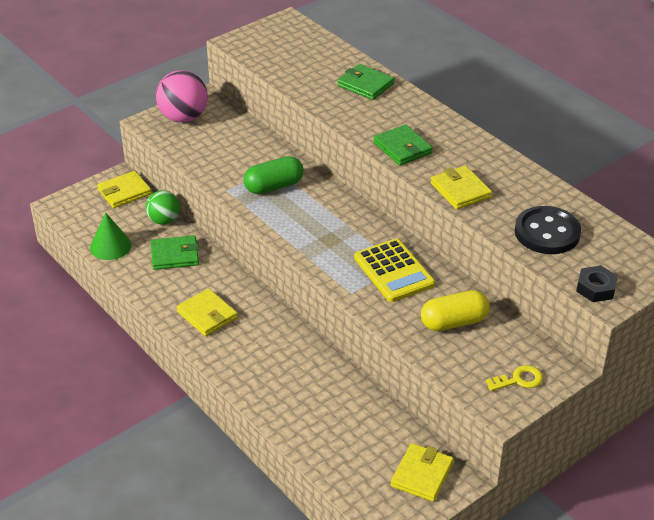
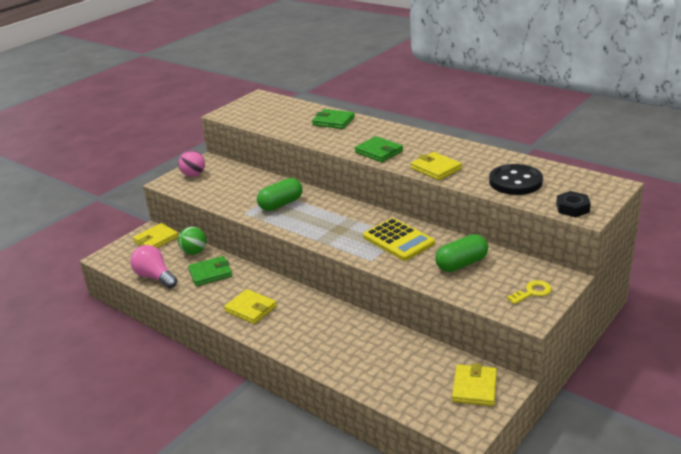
camera: 10 degrees left, 10 degrees down
green cone [90,212,132,260] -> pink light bulb [130,245,177,288]
pink ball [156,70,208,122] -> pink ball [178,150,205,177], size x0.64
yellow capsule [421,290,490,331] -> green capsule [435,234,488,272]

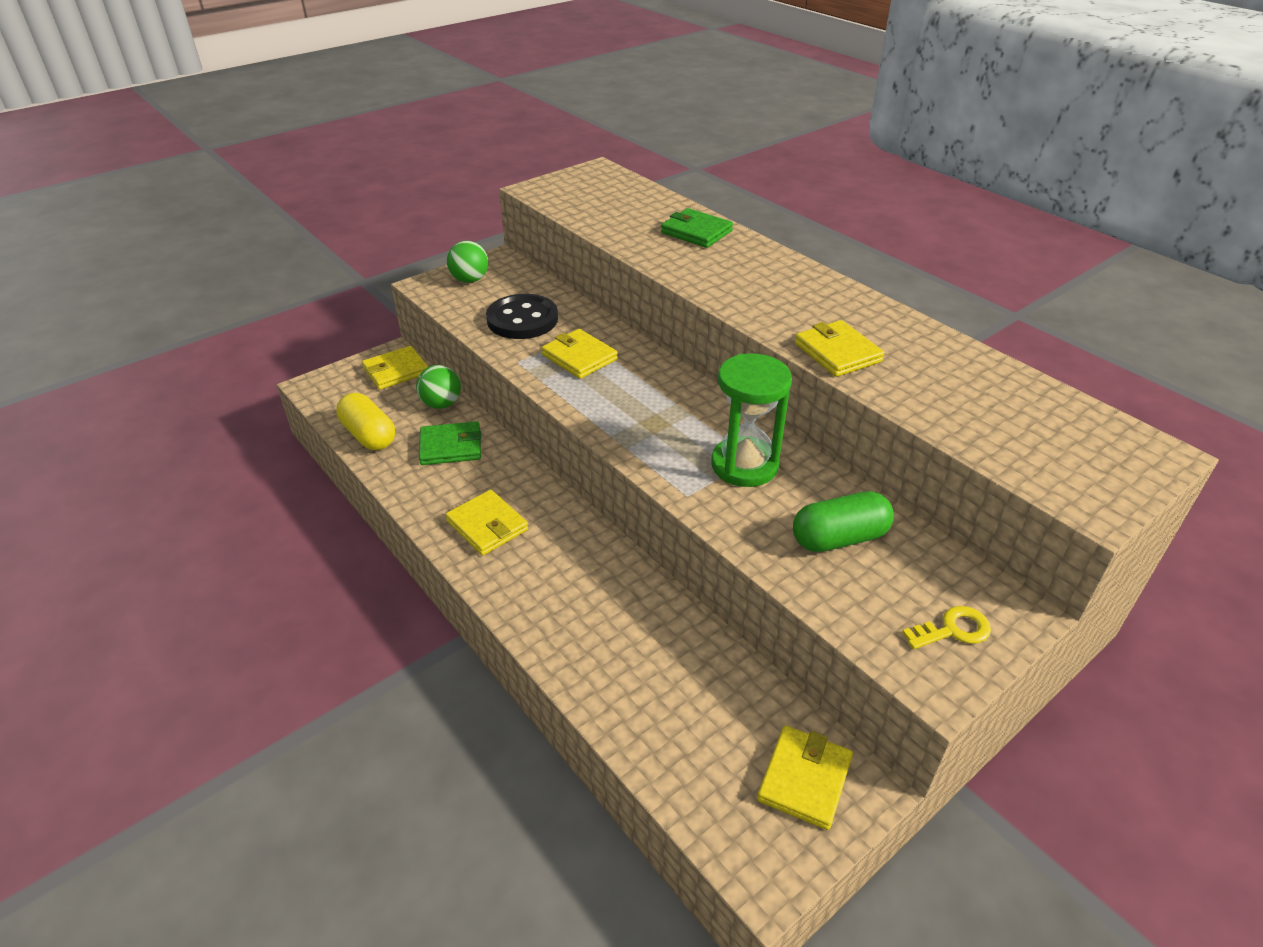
camera: 10 degrees right, 10 degrees up
pink light bulb [130,245,177,288] -> yellow capsule [336,393,395,450]
pink ball [178,150,205,177] -> green ball [447,241,488,283]
green capsule [257,178,303,211] -> yellow wallet [542,329,618,379]
green wallet [355,136,403,162] -> none
yellow calculator [363,218,435,260] -> green hourglass [711,354,792,487]
black button [489,164,543,195] -> black button moved to [486,294,558,339]
black nut [556,191,591,217] -> none

